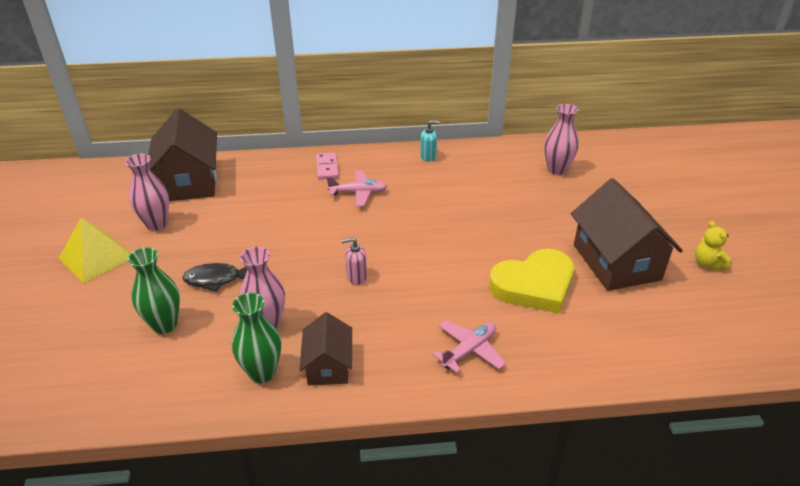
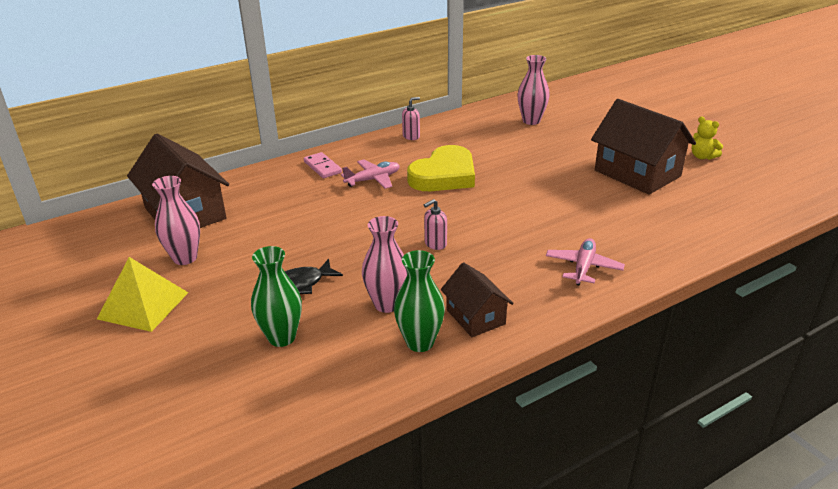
camera: 25 degrees left, 5 degrees down
turquoise soap dispenser [420,120,440,162] -> pink soap dispenser [402,97,420,140]
yellow heart [489,249,574,313] -> yellow heart moved to [407,145,475,191]

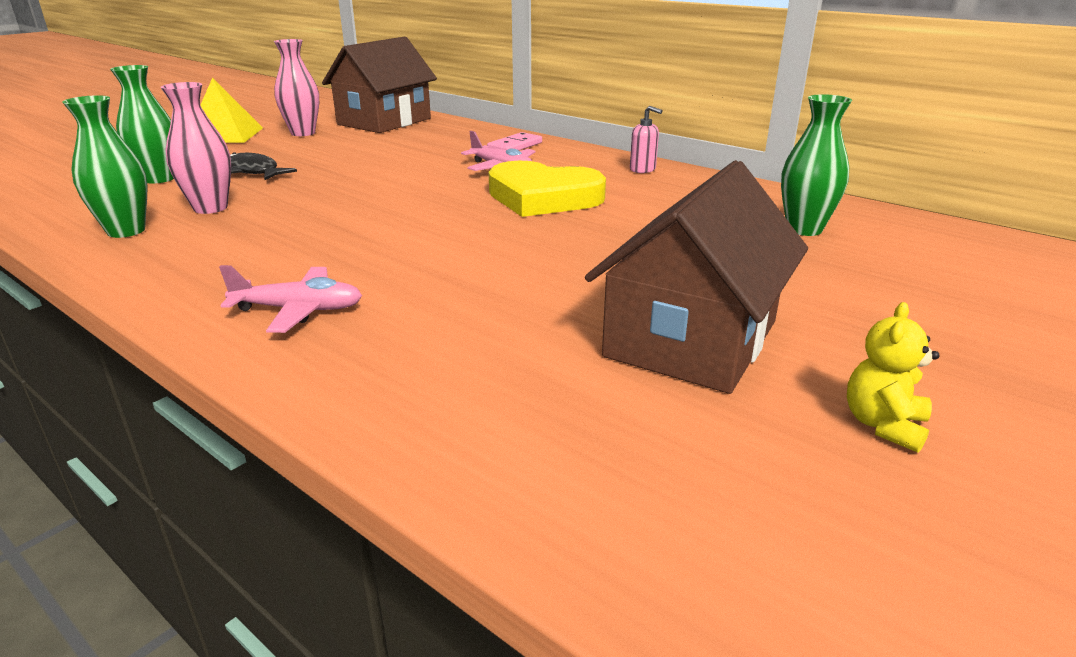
camera: 70 degrees right, 5 degrees down
pink soap dispenser [424,199,447,250] -> none
brown house [441,262,514,337] -> none
pink vase [517,55,550,125] -> green vase [781,94,852,236]

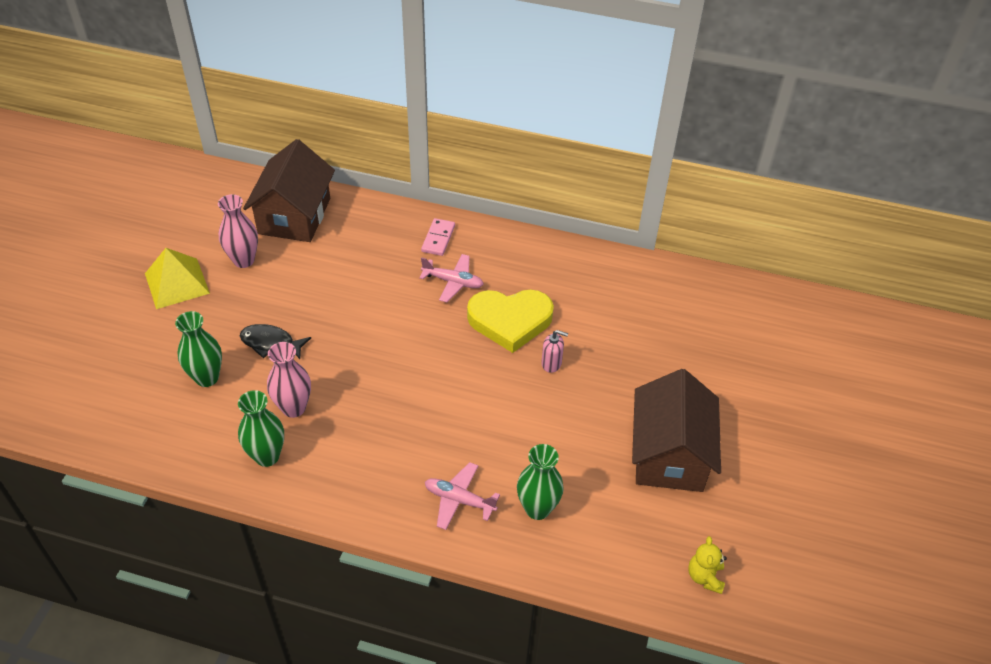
camera: 25 degrees left, 20 degrees up
pink plane [219,265,362,333] -> pink plane turned 135 degrees counterclockwise [425,462,500,530]
pink soap dispenser [630,106,663,173] -> pink soap dispenser moved to [541,330,568,373]
green vase [781,94,852,236] -> green vase moved to [517,444,564,520]
yellow teddy bear [847,302,940,453] -> yellow teddy bear moved to [688,536,727,594]

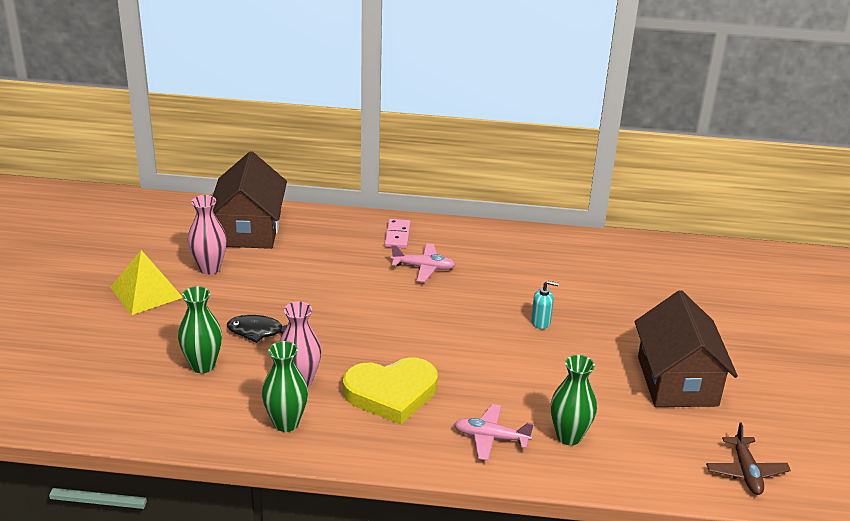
camera: 10 degrees left, 15 degrees down
yellow heart [467,289,554,353] -> yellow heart moved to [343,357,438,425]
pink soap dispenser [541,330,568,373] -> turquoise soap dispenser [531,281,559,329]
yellow teddy bear [688,536,727,594] -> brown plane [706,423,791,495]

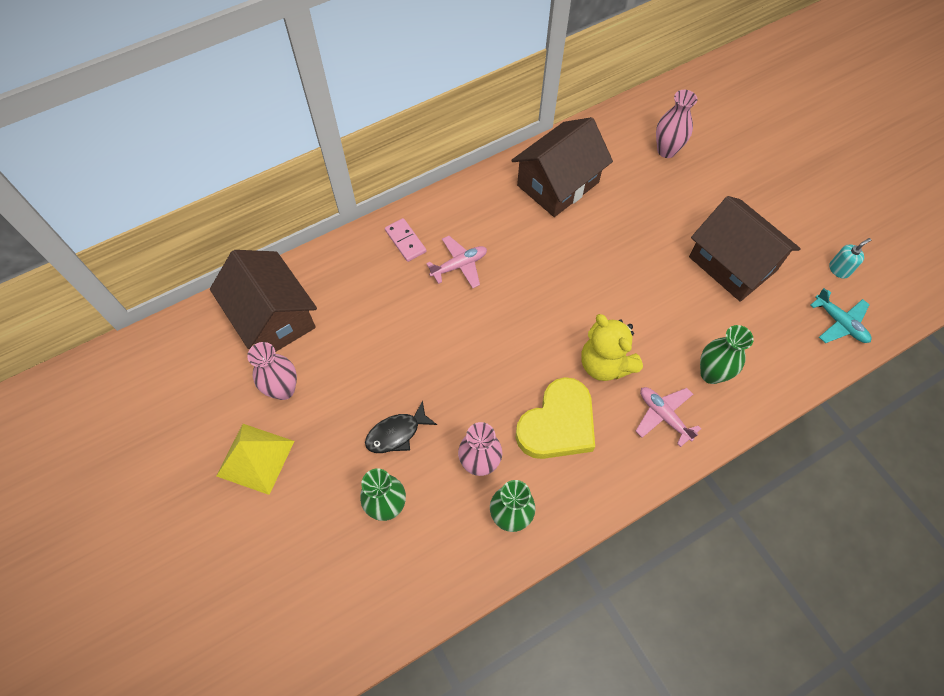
camera: 35 degrees left, 30 degrees up
pink plane [454,404,534,461] -> pink plane turned 75 degrees clockwise [636,387,701,447]
turquoise soap dispenser [531,281,559,329] -> turquoise soap dispenser moved to [829,238,871,279]
brown plane [706,423,791,495] -> turquoise plane [810,288,872,343]
none -> brown house [511,117,613,217]
none -> yellow teddy bear [581,314,643,381]
none -> pink vase [656,90,697,158]

